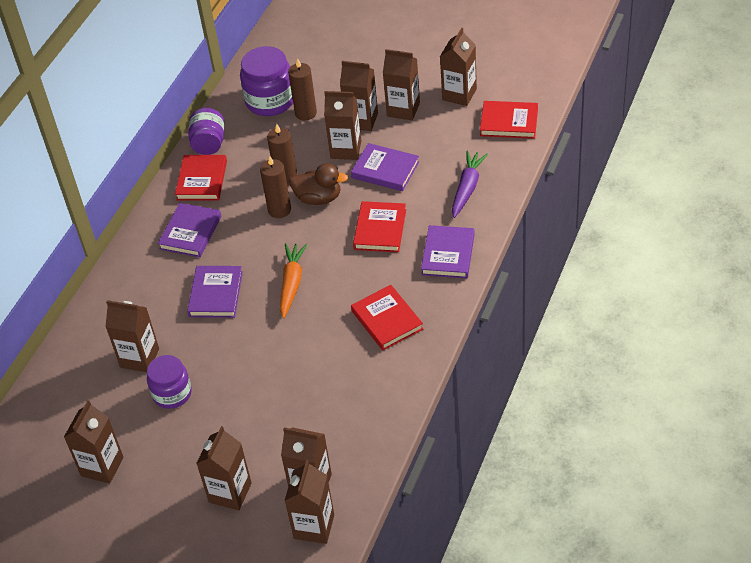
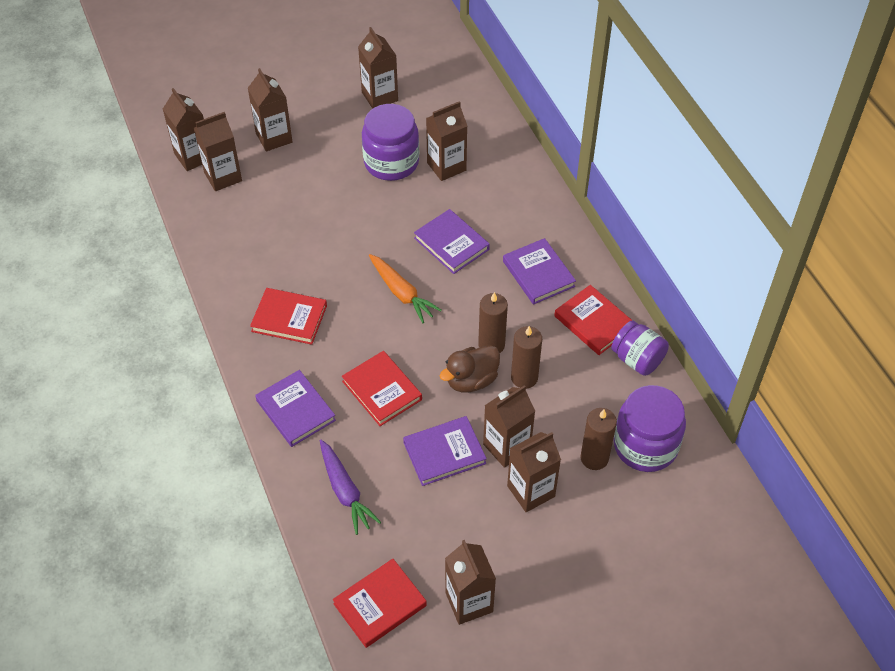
camera: 130 degrees right, 5 degrees up
purple jar [147,355,192,409] -> purple jar [362,104,419,181], size x1.50
brown carton [383,49,420,120] -> none

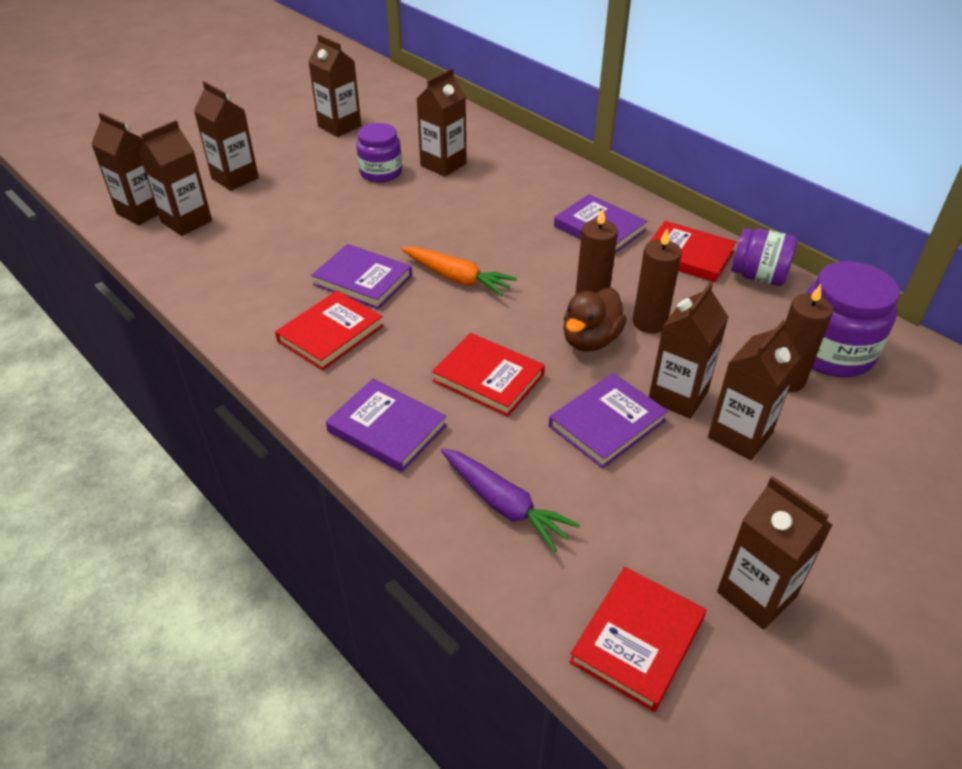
camera: 20 degrees left, 10 degrees down
red book [250,288,327,345] -> red book turned 45 degrees counterclockwise [275,291,384,370]
purple jar [362,104,419,181] -> purple jar [356,123,402,183], size x0.67
purple book [414,209,490,274] -> purple book moved to [311,244,412,309]

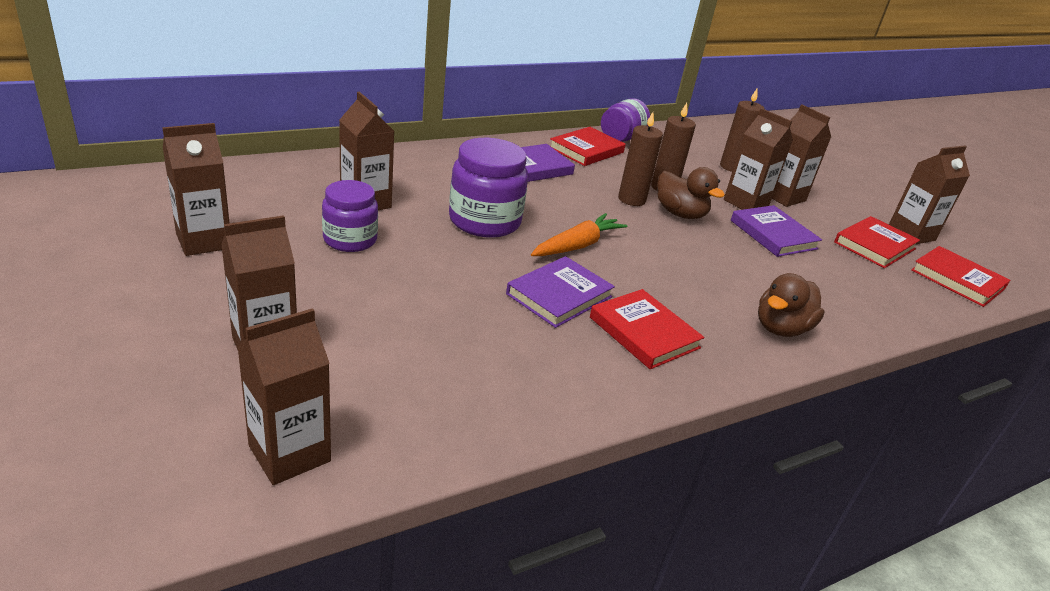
camera: 80 degrees left, 10 degrees down
brown carton [138,120,212,236] -> none
purple book [326,379,447,472] -> brown duck [758,273,825,337]
red book [432,333,545,417] -> red book moved to [834,216,920,268]
purple carrot [441,448,580,552] -> none
purple jar [806,261,900,377] -> purple jar moved to [449,138,528,238]

